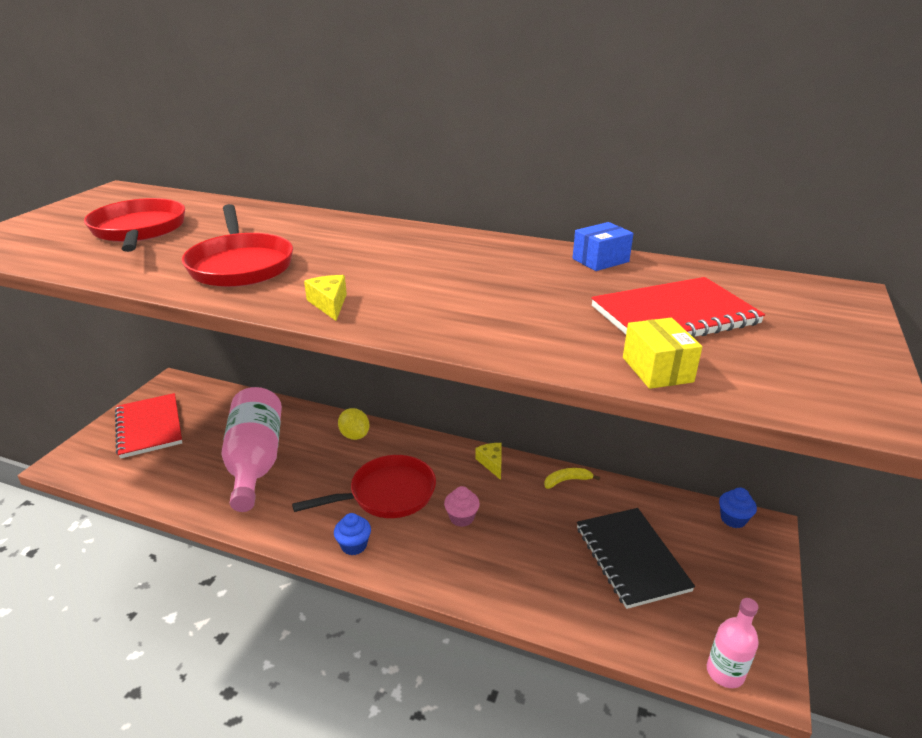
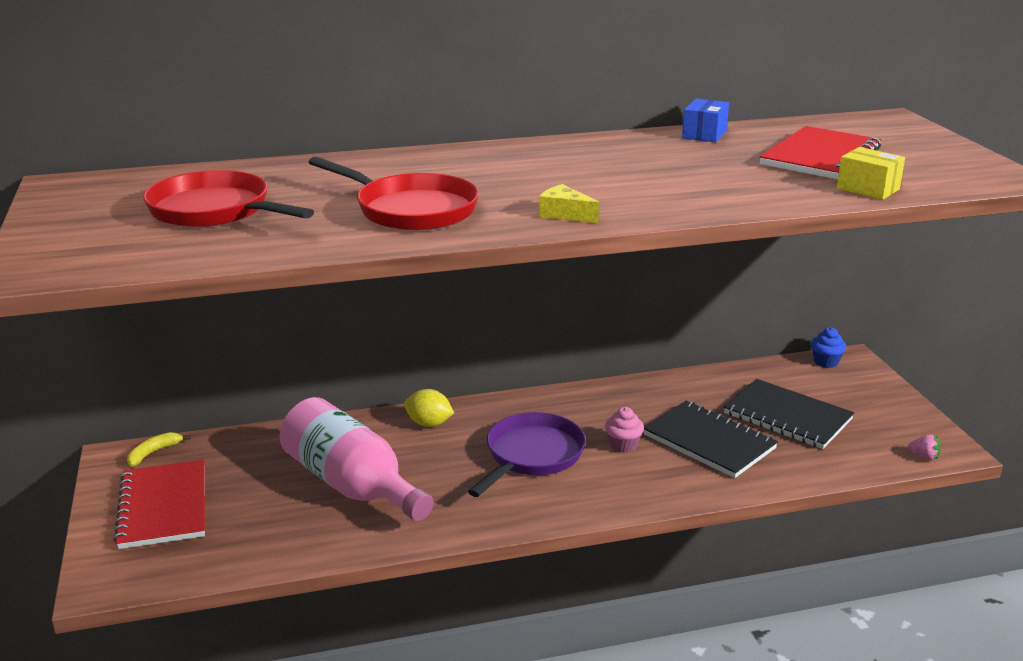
camera: 35 degrees left, 5 degrees down
red notebook [115,393,182,459] -> red notebook turned 45 degrees clockwise [113,460,205,549]
red pan [292,455,436,518] -> purple pan [468,412,586,497]
blue cupcake [334,513,371,555] -> none
yellow cheese [475,443,502,480] -> none
yellow banana [544,468,600,489] -> yellow banana moved to [127,432,191,467]
pink bottle [707,598,759,688] -> pink strawberry [908,435,941,460]
none -> black notebook [643,401,778,478]

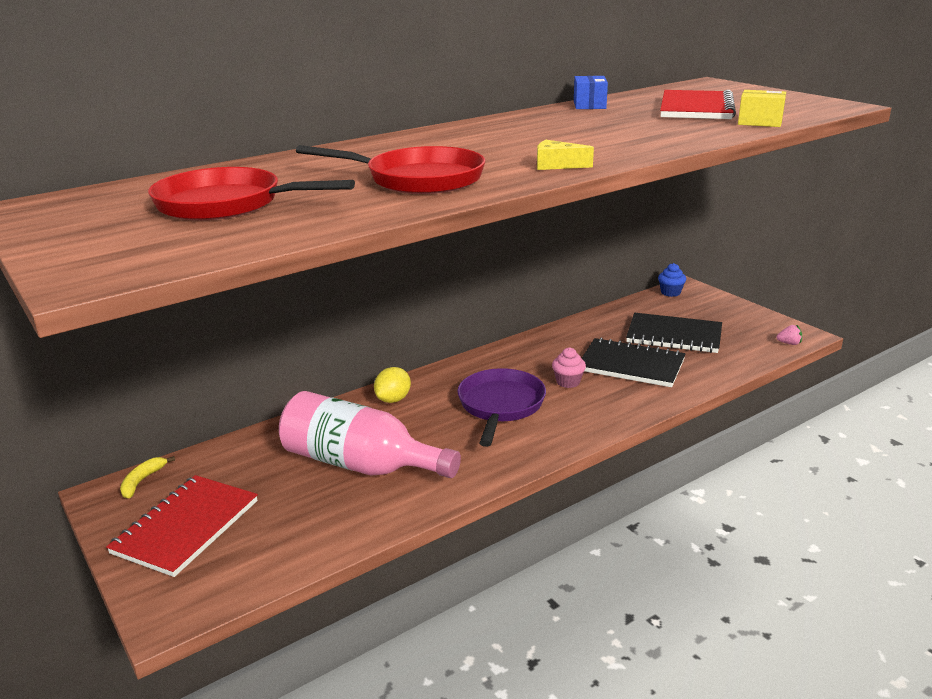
camera: 20 degrees left, 0 degrees up
red notebook [113,460,205,549] -> red notebook turned 60 degrees clockwise [106,475,258,577]
yellow lemon [404,389,454,427] -> yellow lemon turned 60 degrees counterclockwise [374,367,411,403]

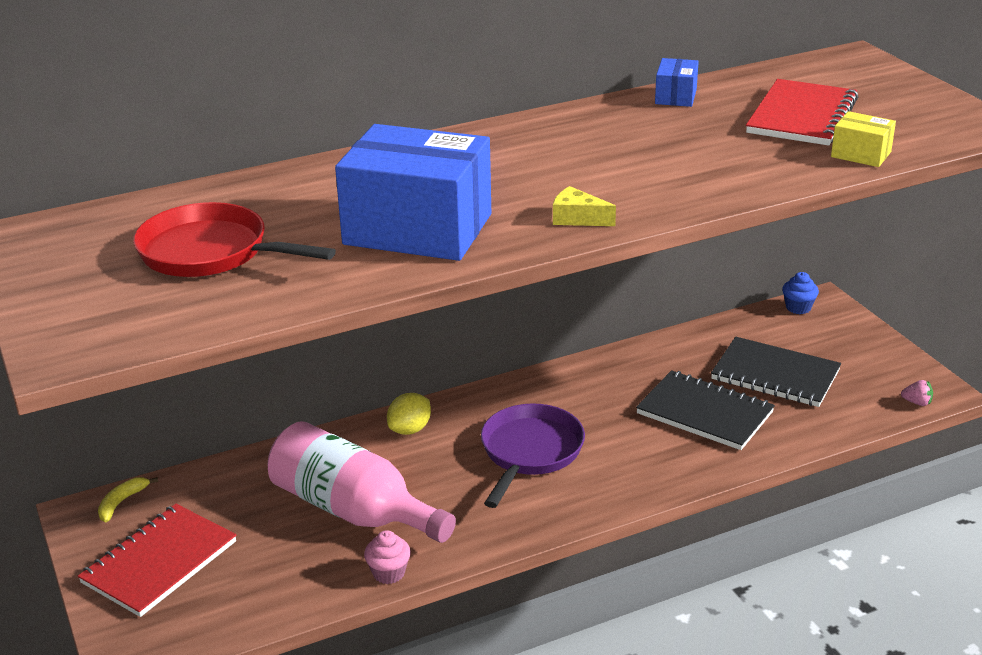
camera: 10 degrees right, 5 degrees up
red pan [296,145,485,194] -> blue box [335,124,491,261]
pink cupcake [552,347,586,388] -> pink cupcake moved to [364,530,411,584]

